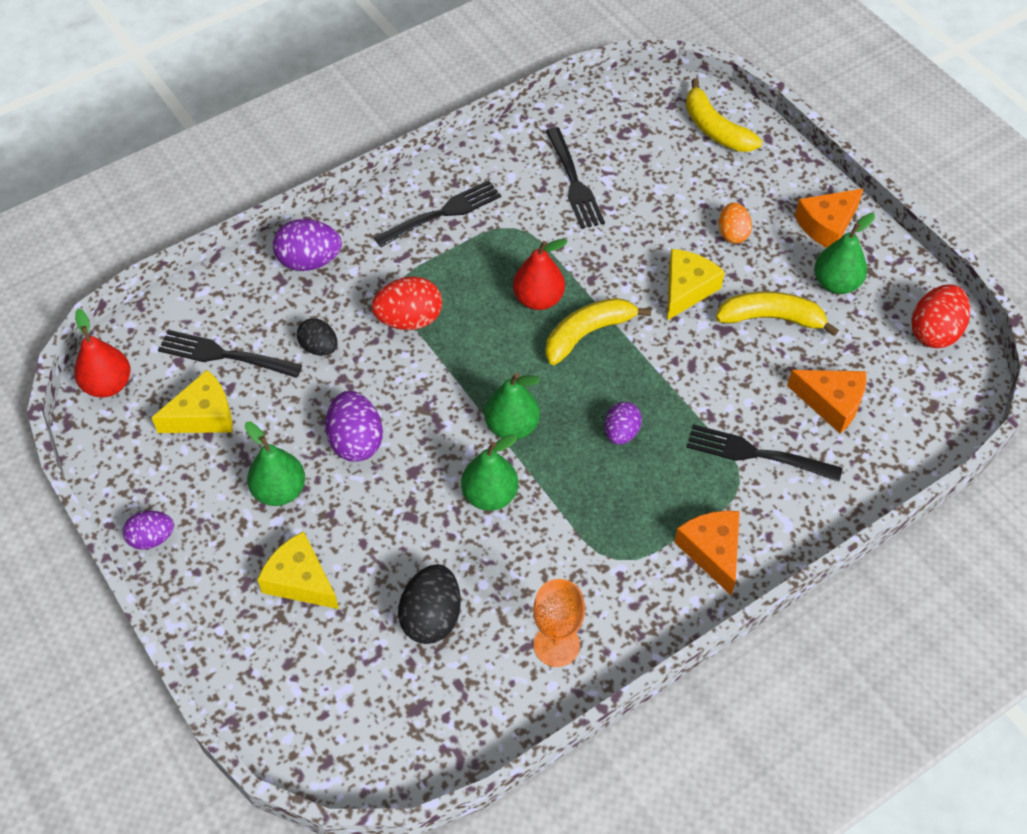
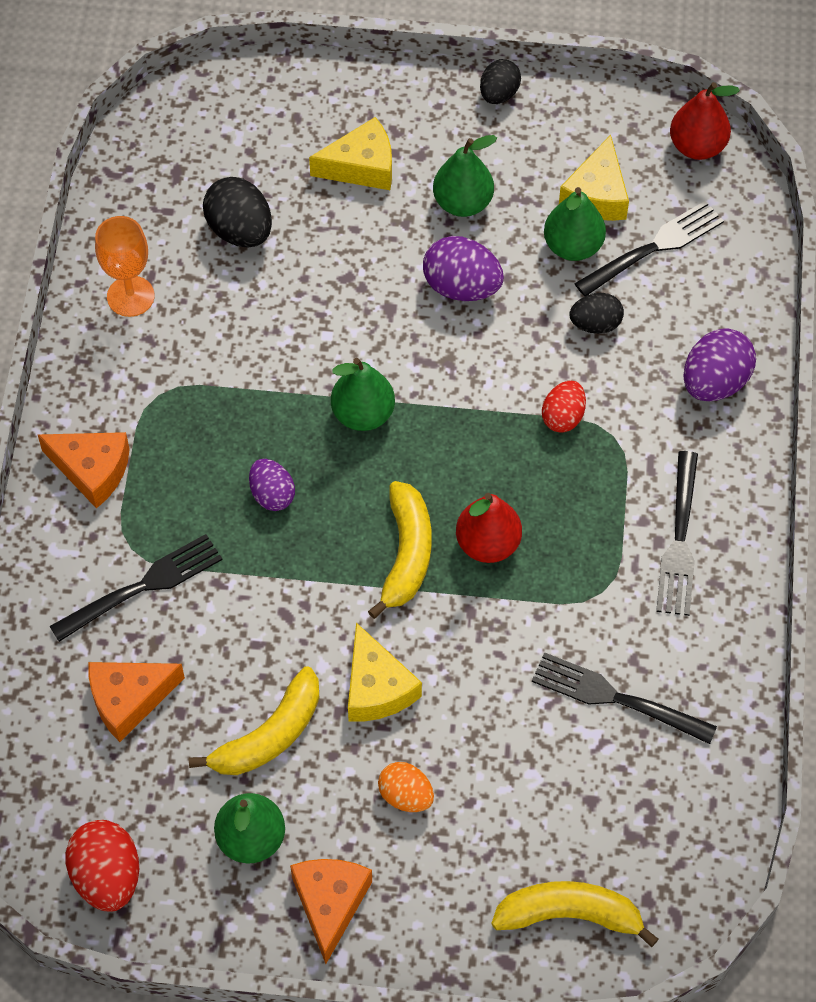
camera: 130 degrees right, 5 degrees up
purple egg [123,511,174,550] -> black egg [480,59,521,104]
red egg [372,276,442,330] -> red egg [542,381,586,433], size x0.65
green pear [461,434,518,511] -> green pear moved to [544,187,606,261]

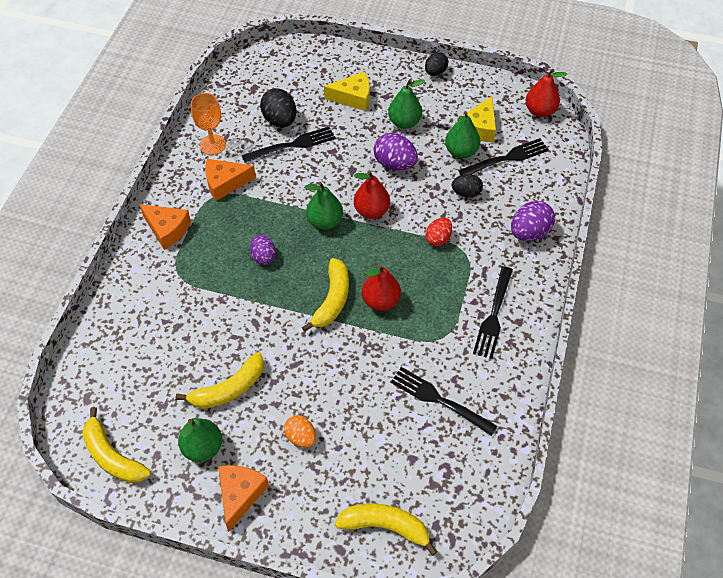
camera: 10 degrees right, 5 degrees down
black fork [49,534,223,642] -> black fork moved to [242,127,336,163]
red egg [66,820,139,912] -> yellow banana [82,407,151,483]
orange cheese [89,662,185,742] -> orange cheese moved to [205,159,256,201]
yellow cheese [348,623,422,722] -> none
none -> red pear [354,171,390,219]

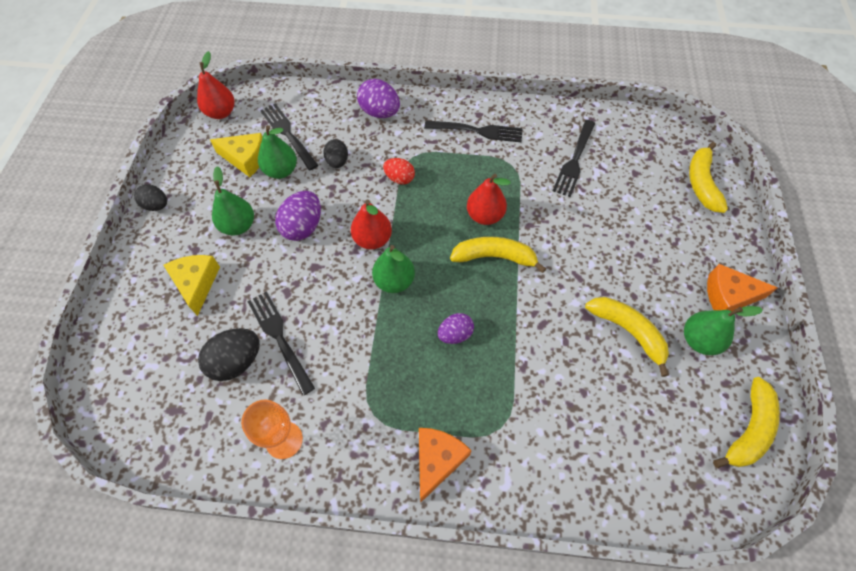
camera: 100 degrees left, 5 degrees up
orange cheese [205,159,256,201] -> none
orange egg [284,415,316,448] -> none

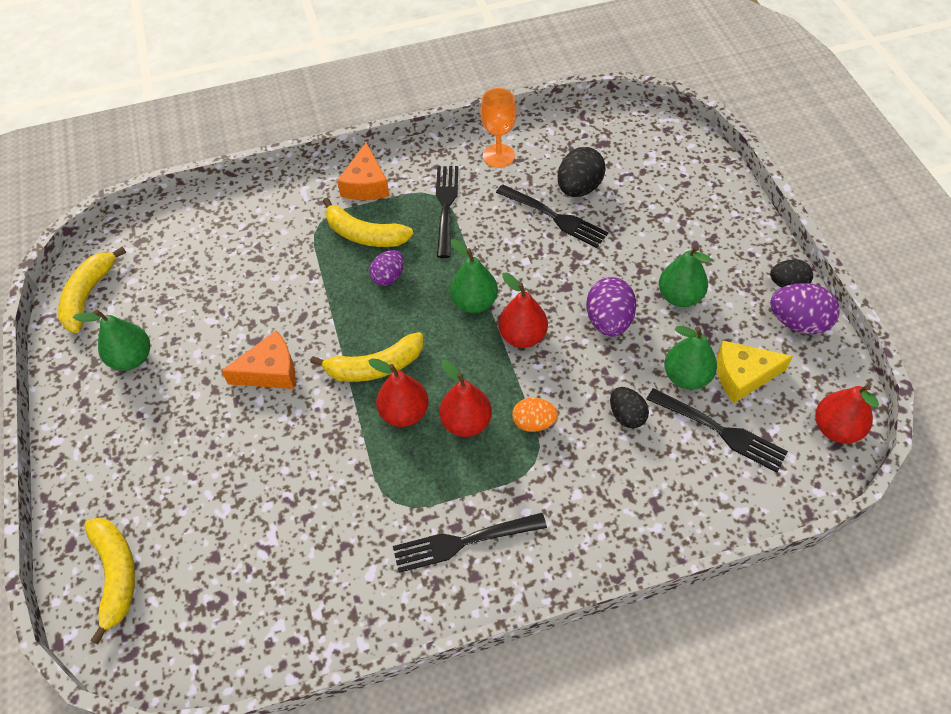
camera: 160 degrees right, 5 degrees down
yellow cheese [164,255,220,316] -> none
purple egg [357,79,400,118] -> purple egg moved to [770,283,840,334]
red egg [383,158,415,185] -> orange egg [512,398,558,432]
black fork [553,120,595,197] -> black fork moved to [436,166,458,258]
yellow banana [585,297,669,377] -> yellow banana moved to [323,198,413,247]
orange cheese [707,264,778,311] -> orange cheese moved to [221,331,295,389]
none -> red pear [439,360,492,437]

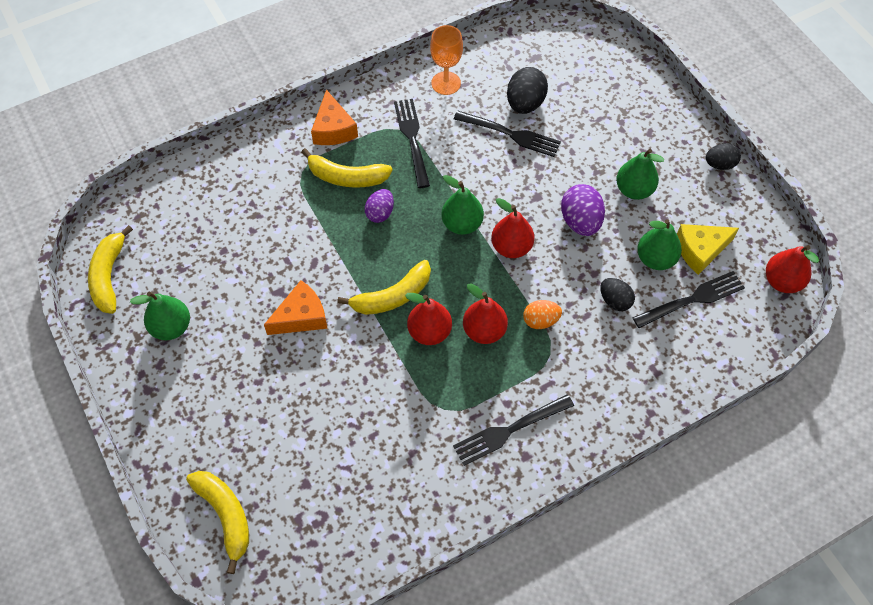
camera: 15 degrees left, 5 degrees up
black fork [646,388,788,472] -> black fork turned 45 degrees counterclockwise [632,271,745,328]
purple egg [770,283,840,334] -> none

